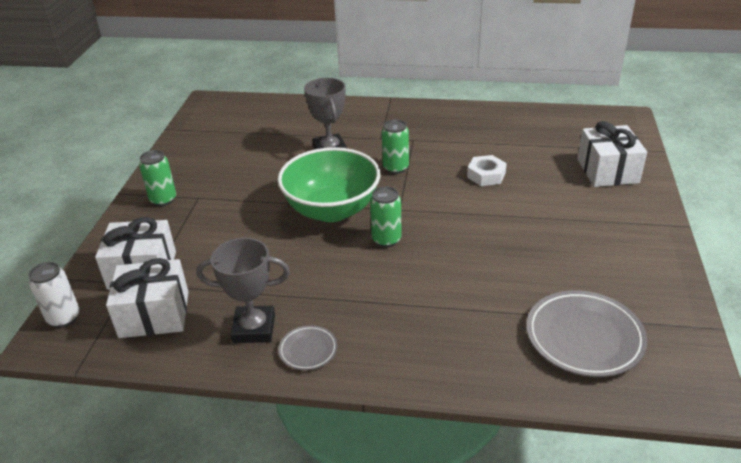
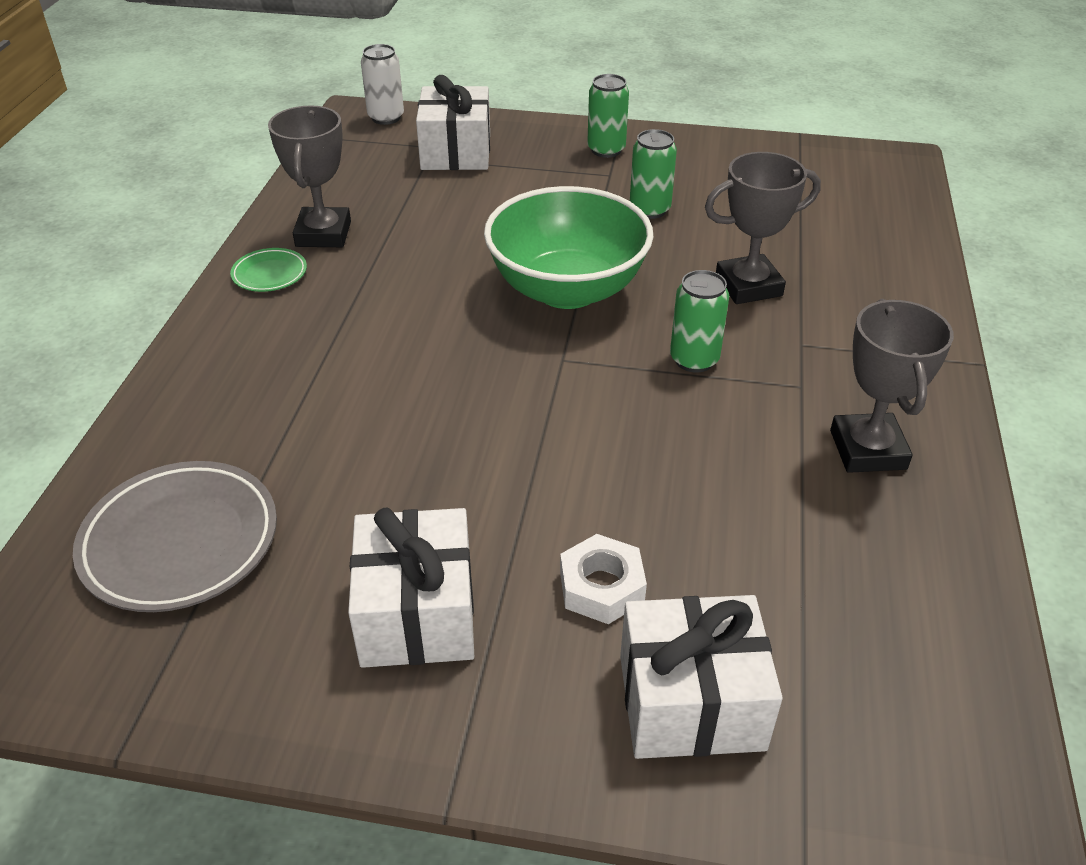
camera: 90 degrees right, 5 degrees up
white gift [106,258,188,338] -> white gift moved to [348,507,474,668]
grey plate [278,325,337,370] -> green plate [230,248,307,292]
green can [370,186,402,247] -> green can moved to [630,129,677,219]
white nut [467,155,507,186] -> white nut moved to [560,534,647,624]
none -> grey trophy [830,299,954,473]

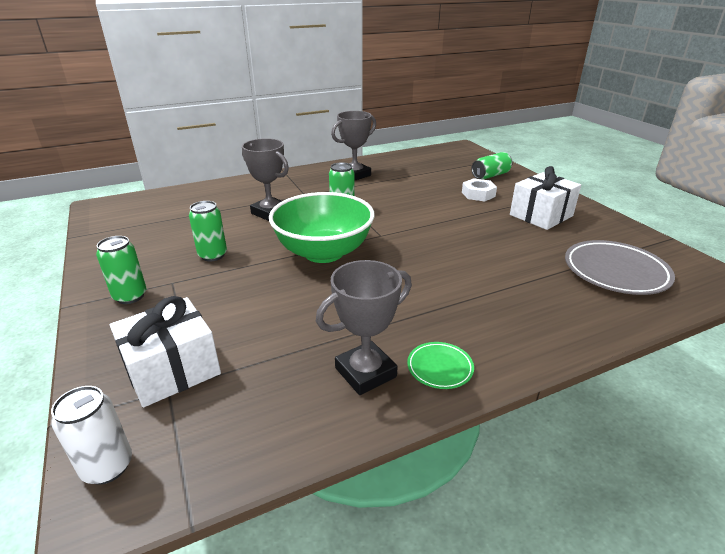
camera: 125 degrees left, 10 degrees down
white gift [620,595,783,759] -> green can [471,152,513,179]

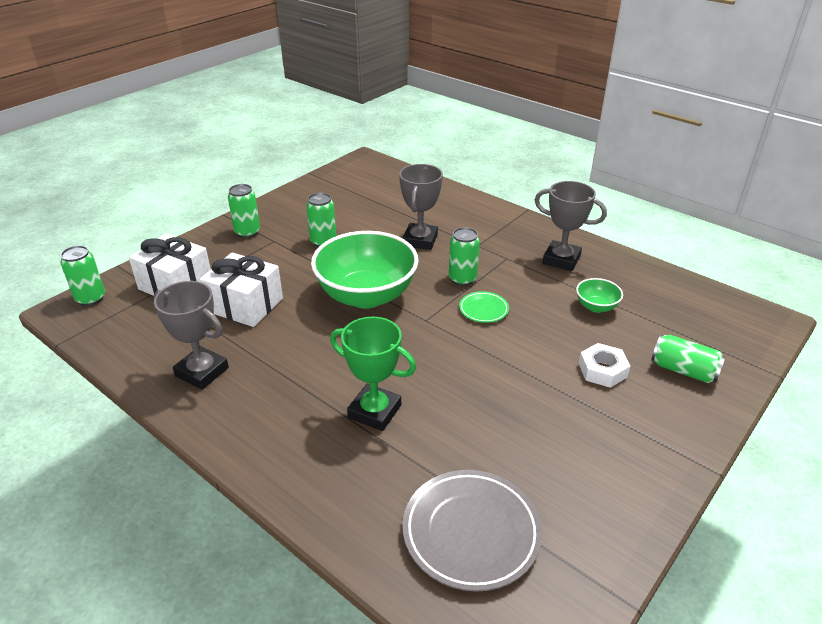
camera: 65 degrees right, 5 degrees up
white can [51,386,132,485] -> green can [60,246,105,306]
green plate [407,342,474,389] -> green plate moved to [459,291,509,323]
white gift [510,166,581,230] -> white gift moved to [200,252,283,327]
none -> green trophy [330,317,416,431]
none -> green bowl [576,278,623,313]

